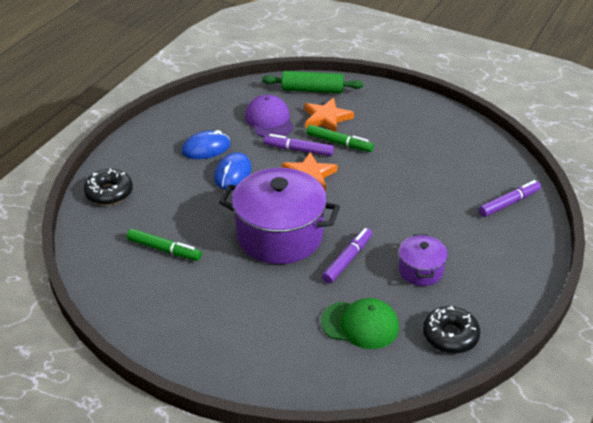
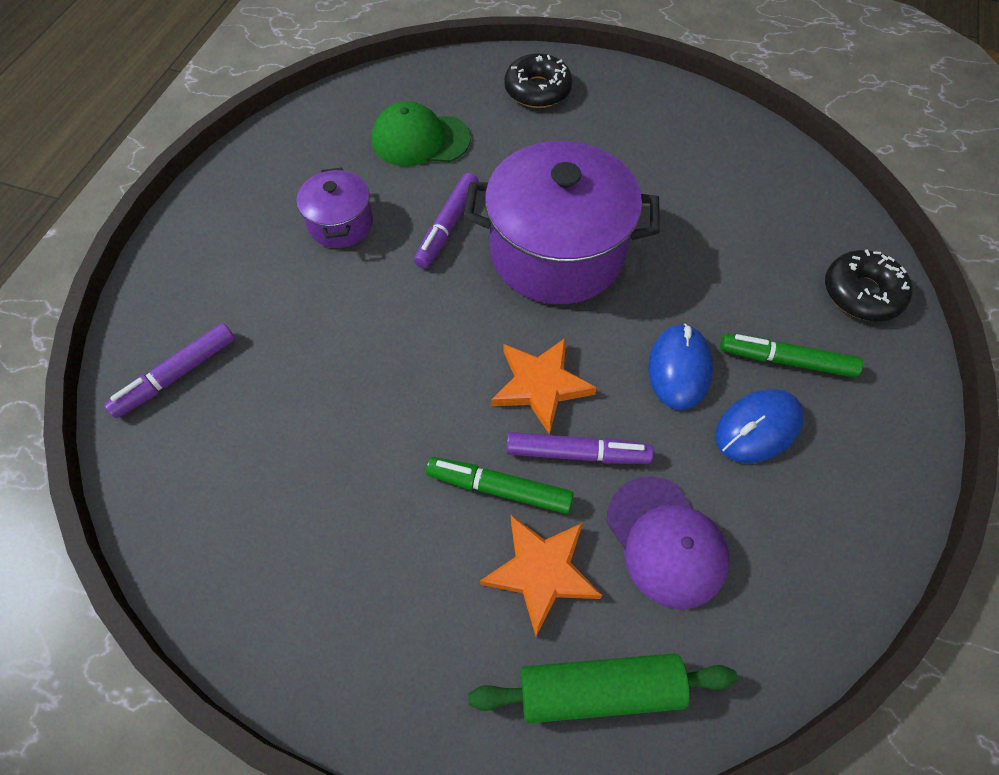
camera: 170 degrees right, 20 degrees up
green marker [127,229,202,261] -> green marker moved to [720,334,863,378]
black donut [423,306,480,354] -> black donut moved to [504,53,572,108]

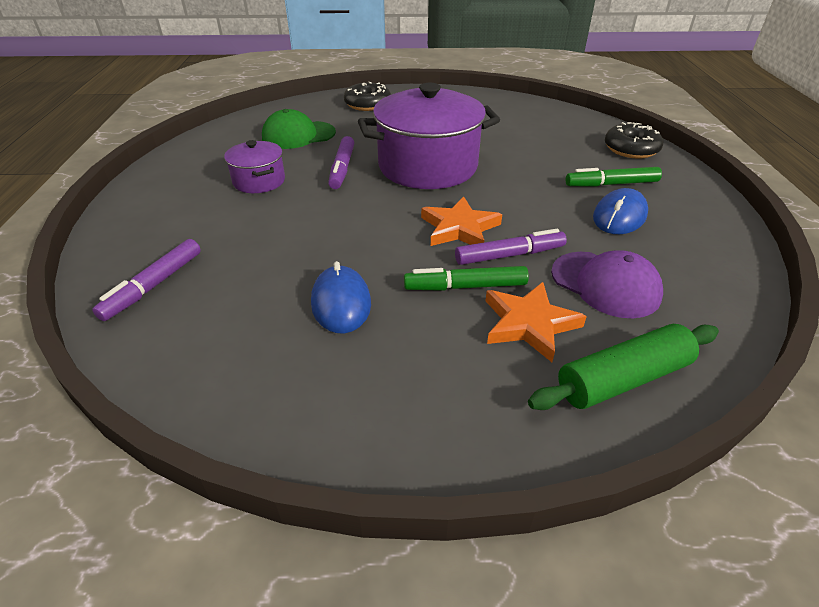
camera: 20 degrees left, 20 degrees down
blue mouse [648,323,713,410] -> blue mouse moved to [311,261,371,333]

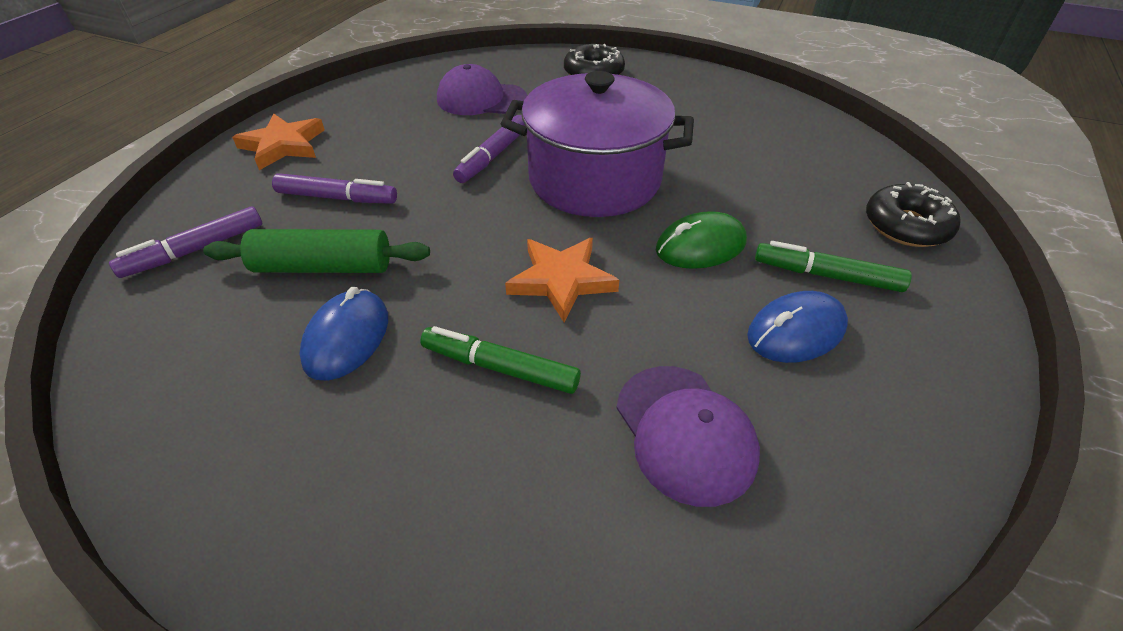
camera: 25 degrees right, 5 degrees up
purple pot [224,140,285,193] -> none
green cap [262,109,336,149] -> purple cap [437,64,527,115]
purple marker [455,229,567,265] -> purple marker moved to [272,173,397,204]
orange star [485,282,587,362] -> orange star moved to [232,114,325,170]
green rolling pin [528,324,719,410] -> green rolling pin moved to [203,229,430,273]
none -> green mouse [656,211,747,269]

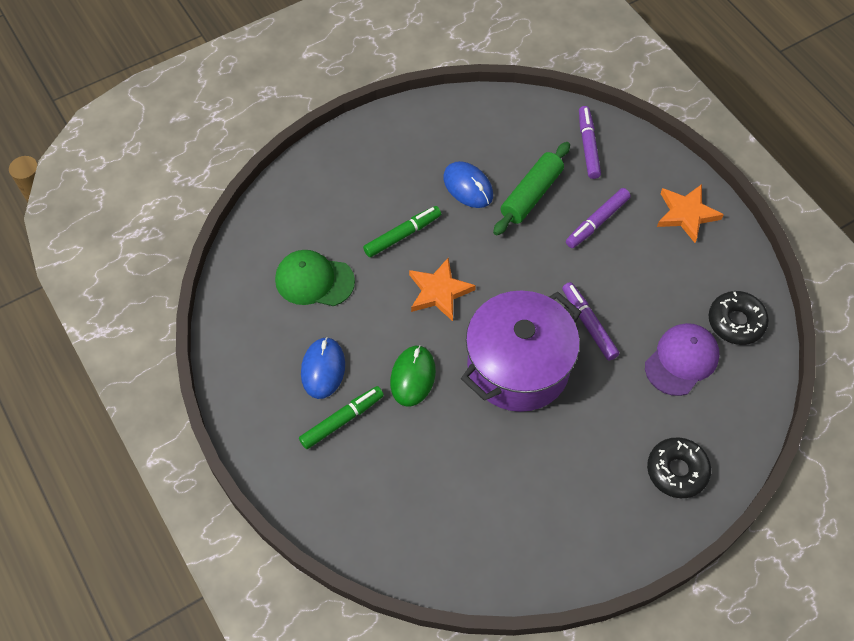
camera: 125 degrees right, 15 degrees up
purple cap [617,366,760,507] -> green cap [275,250,355,306]
black donut [866,182,960,247] -> black donut moved to [709,291,769,345]

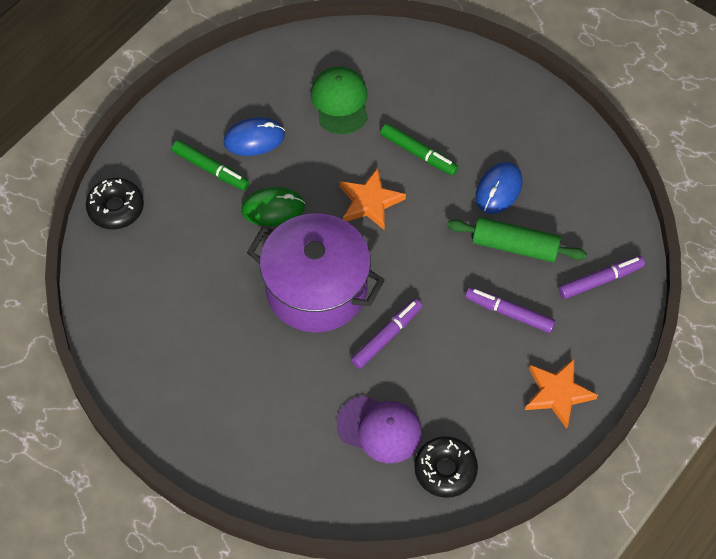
camera: 70 degrees right, 0 degrees up
black donut [647,437,711,498] -> black donut moved to [86,178,144,230]

